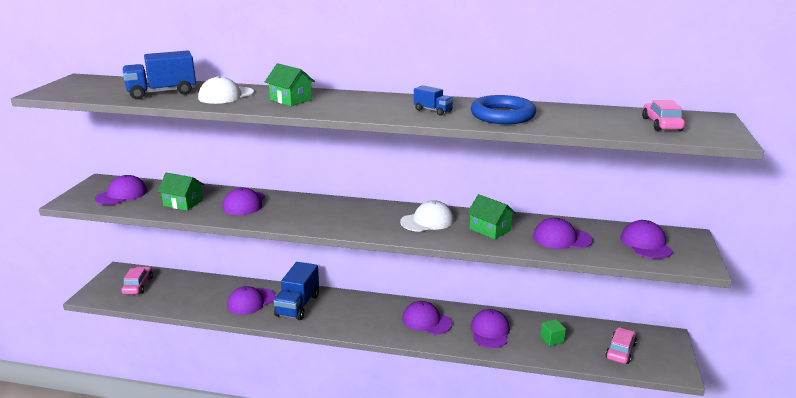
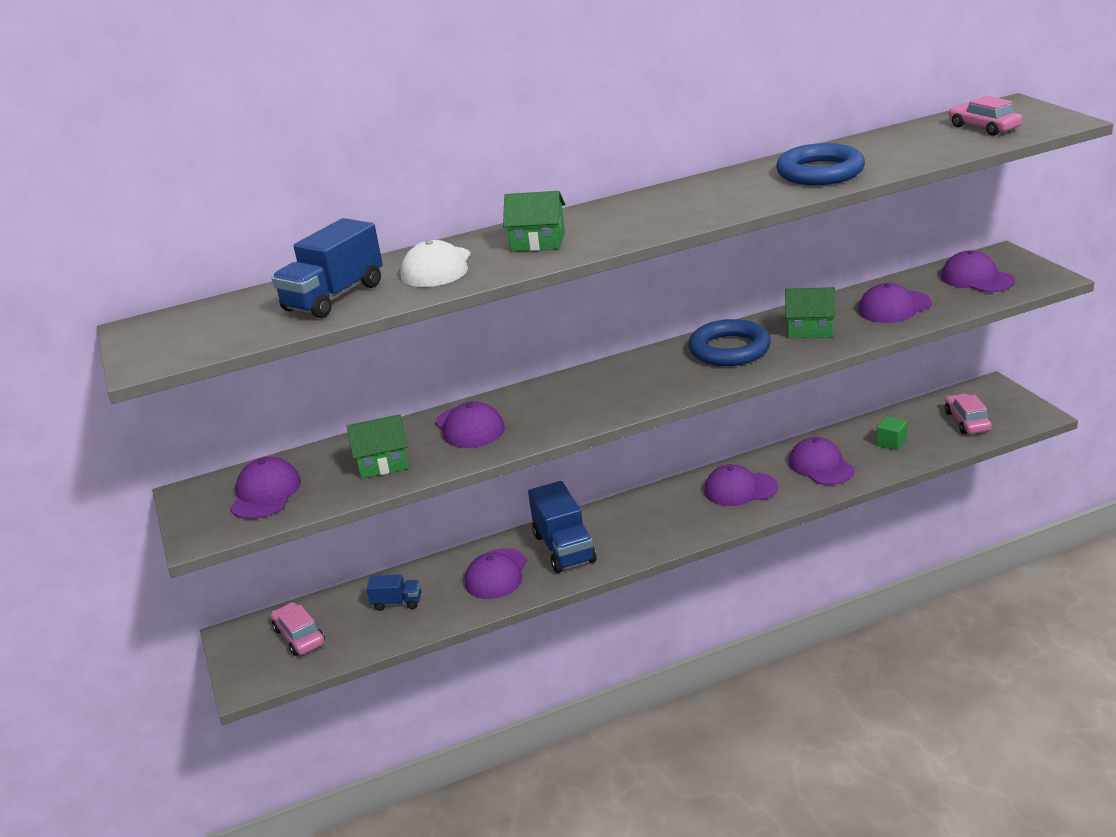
camera: 30 degrees left, 5 degrees up
white cap [400,200,454,232] -> blue ring [689,319,771,366]
blue truck [414,85,454,115] -> blue truck moved to [367,574,421,611]

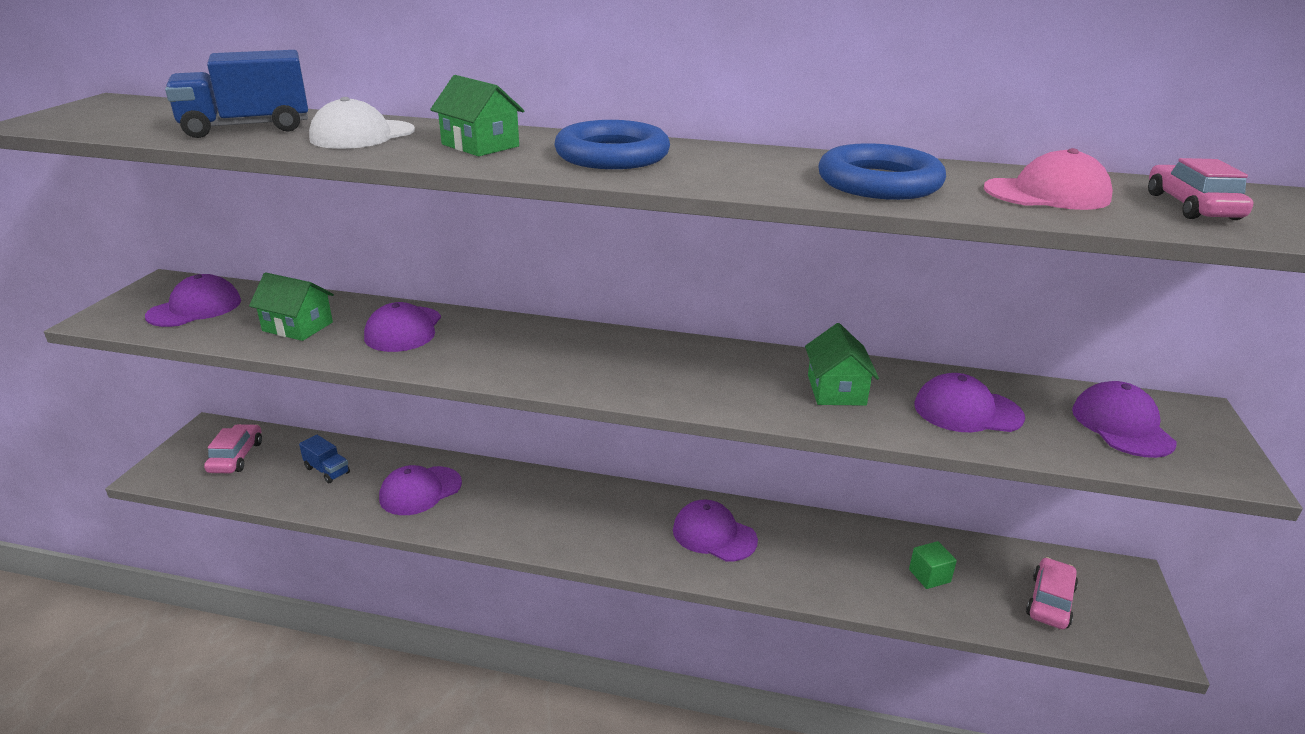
camera: 30 degrees right, 0 degrees up
blue truck [528,481,596,573] -> none
blue ring [689,319,771,366] -> blue ring moved to [555,120,670,169]
green house [785,287,835,338] -> green house turned 45 degrees clockwise [805,323,879,406]
purple cap [789,437,855,485] -> none
none -> pink cap [984,148,1113,210]

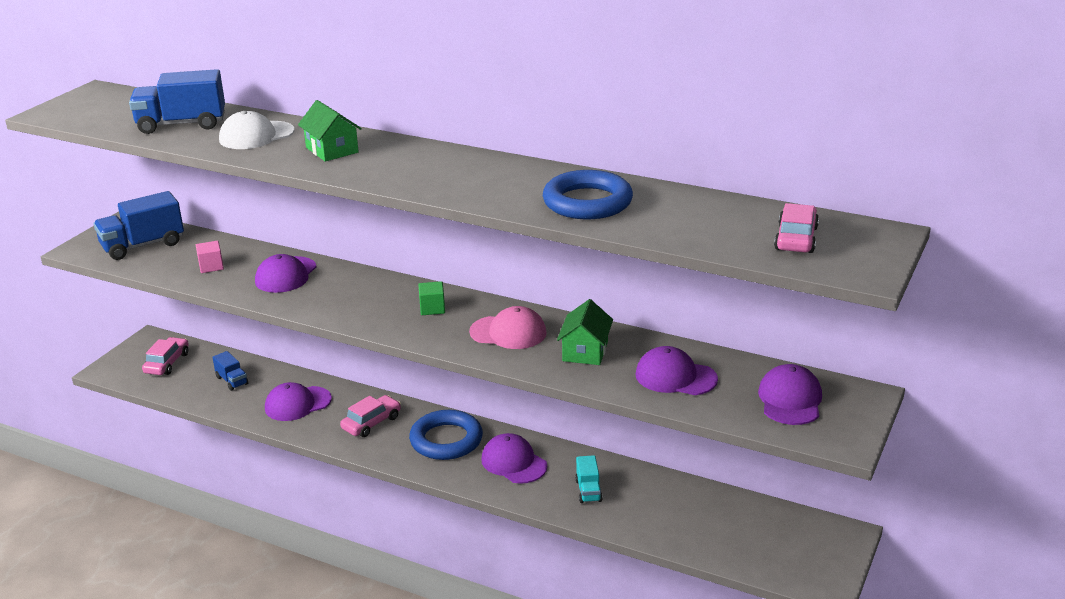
camera: 15 degrees right, 0 degrees up
purple cap [145,274,241,327] -> blue truck [94,191,184,260]
green house [249,272,334,341] -> pink cube [196,241,224,273]
blue ring [555,120,670,169] -> blue ring moved to [409,410,483,460]
green cube [909,541,957,589] -> green cube moved to [418,281,445,315]
pink cap [984,148,1113,210] -> pink cap moved to [469,306,546,349]
pink car [1026,557,1078,629] -> pink car moved to [340,395,401,437]
none -> turquoise truck [575,455,603,503]

